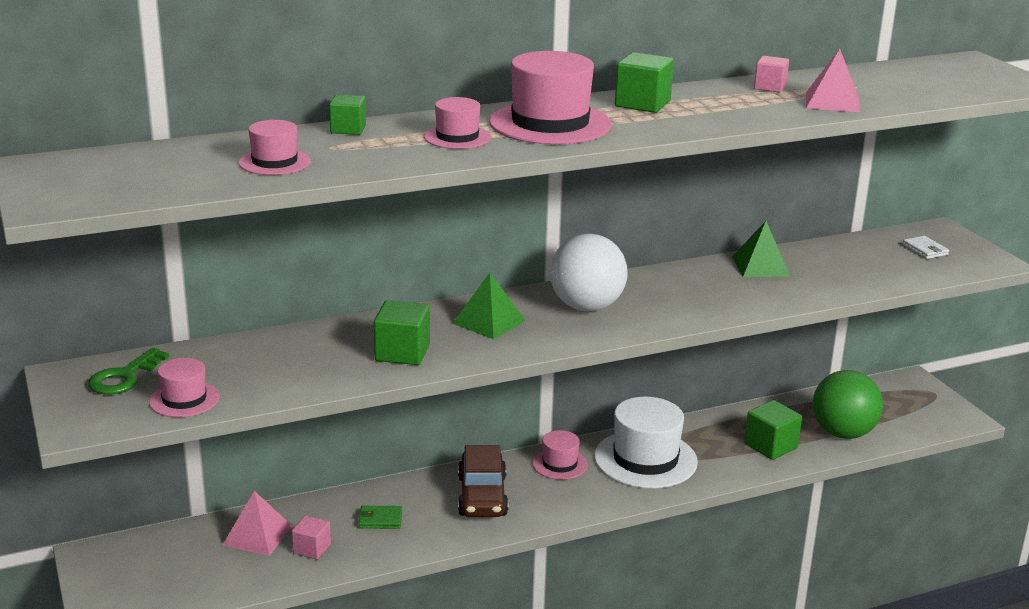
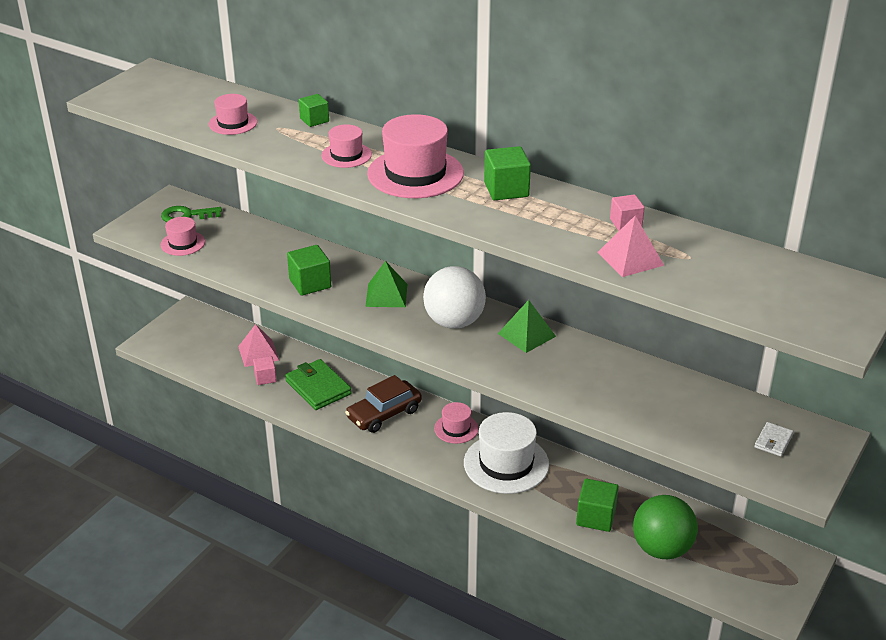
camera: 55 degrees right, 10 degrees up
green wallet [358,506,402,529] -> green wallet [285,359,352,410], size x1.96
green pyramid [732,221,790,277] -> green pyramid moved to [498,300,556,353]

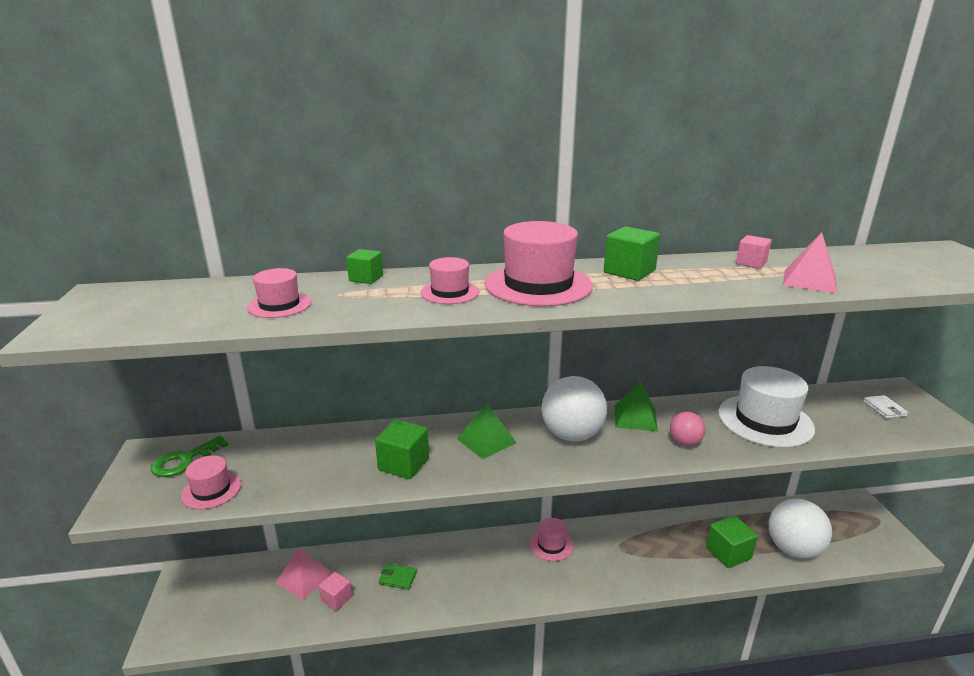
camera: 40 degrees left, 10 degrees down
green wallet [285,359,352,410] -> green wallet [379,563,417,590], size x0.51
brown car [345,375,422,433] -> none
white hat [464,412,549,494] -> white hat moved to [718,366,815,448]
green ball [633,495,698,559] -> white ball [769,499,832,558]
none -> pink ball [670,412,706,446]

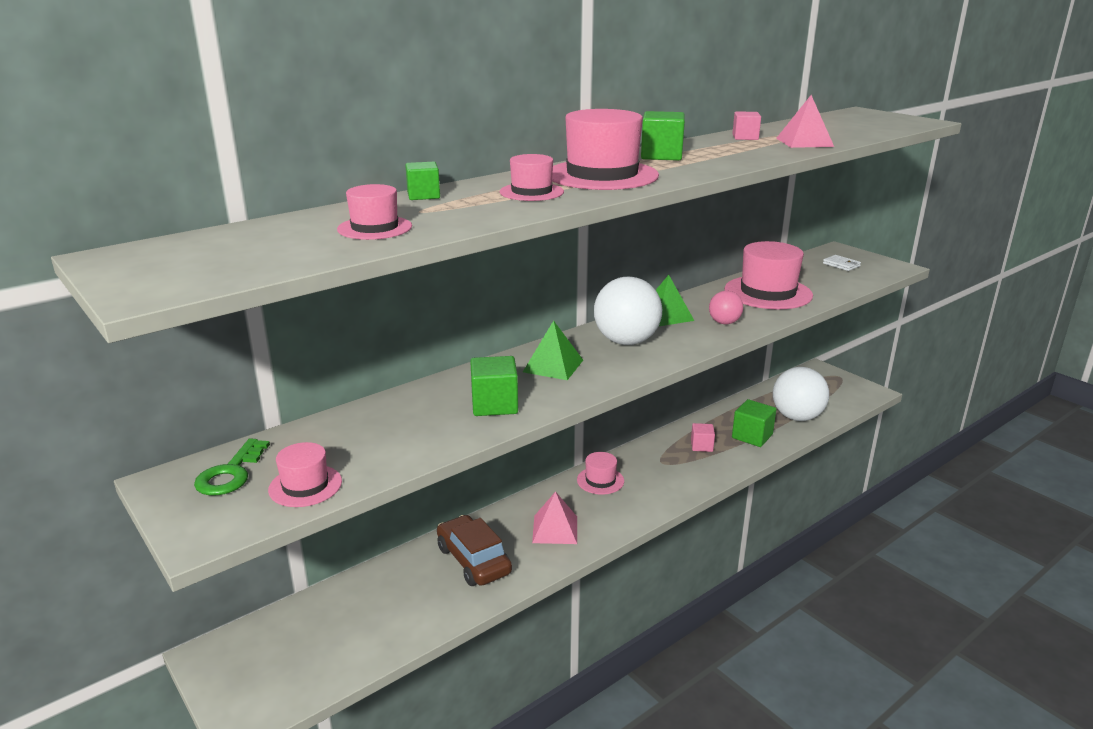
camera: 30 degrees left, 0 degrees up
pink pyramid [276,548,332,600] -> pink pyramid moved to [532,491,577,544]
pink cube [319,572,352,611] -> pink cube moved to [691,423,715,452]
green wallet [379,563,417,590] -> brown car [437,515,512,586]
white hat [718,366,815,448] -> pink hat [724,241,813,309]

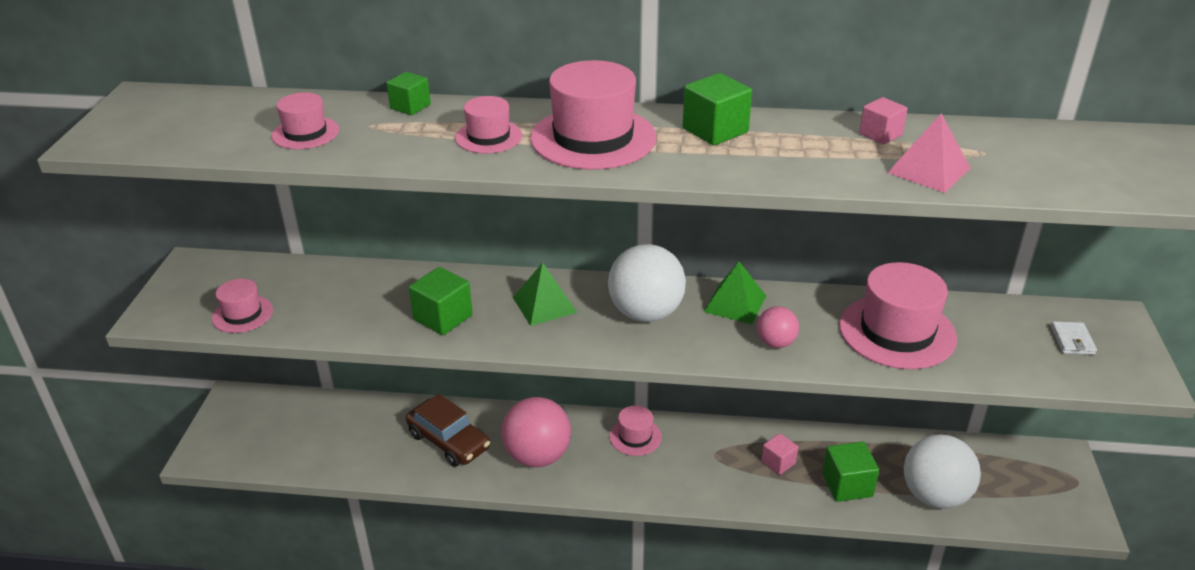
camera: 45 degrees right, 10 degrees up
green key [194,439,270,496] -> none
brown car [437,515,512,586] -> brown car turned 120 degrees clockwise [406,394,490,467]
pink pyramid [532,491,577,544] -> pink ball [501,397,571,467]

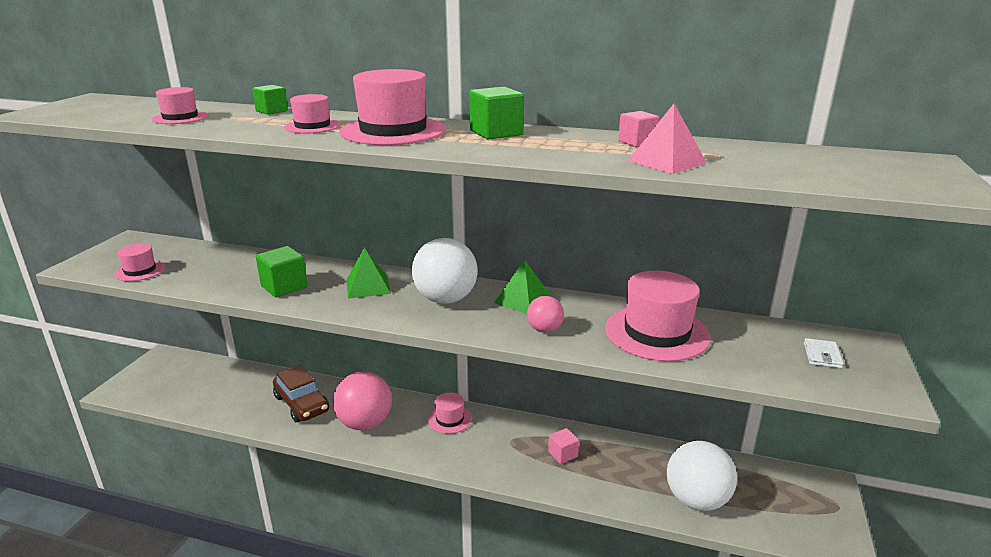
camera: 10 degrees right, 10 degrees down
green cube [823,441,879,502] -> none

